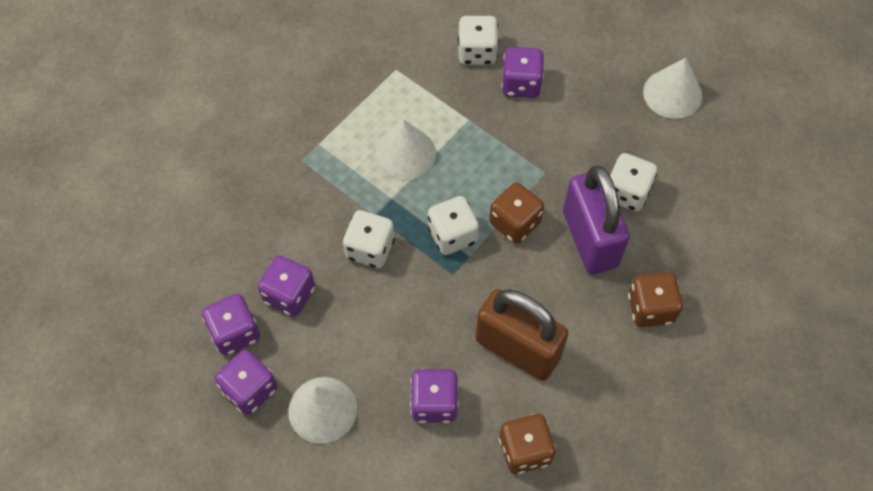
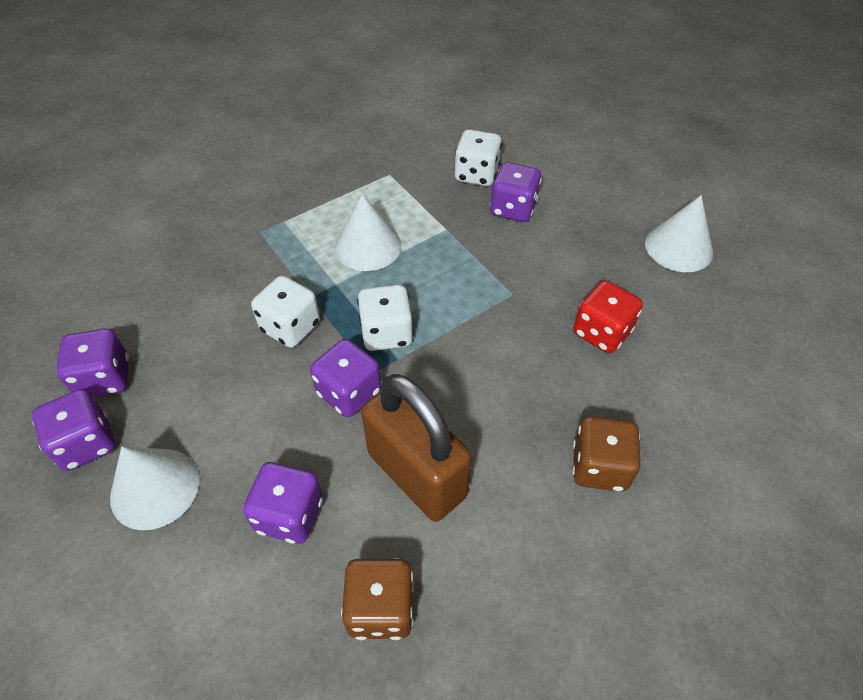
camera: 15 degrees right, 10 degrees down
purple dice [258,255,315,316] -> purple dice moved to [310,339,381,417]
brown dice [489,182,544,244] -> none
purple padlock [563,165,630,274] -> none
white dice [610,153,657,212] -> red dice [573,280,643,353]

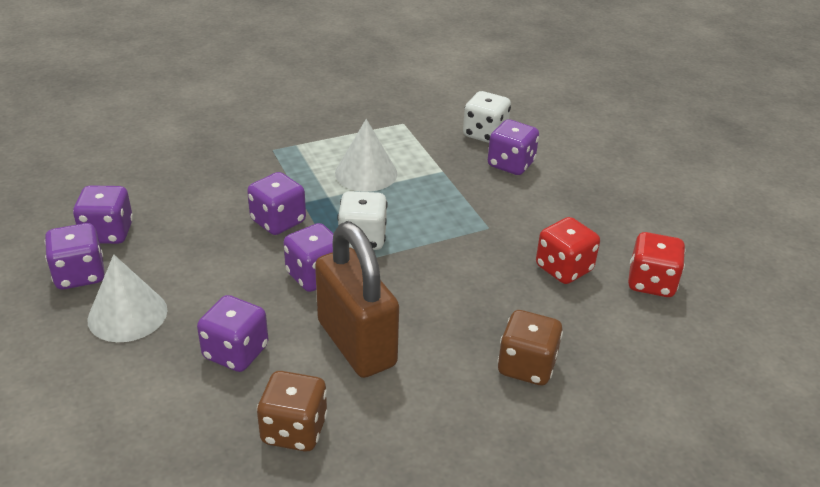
camera: 10 degrees right, 15 degrees down
white dice [251,276,320,348] -> purple dice [247,172,306,235]
white cone [645,195,713,272] -> none
none -> red dice [628,232,686,297]

